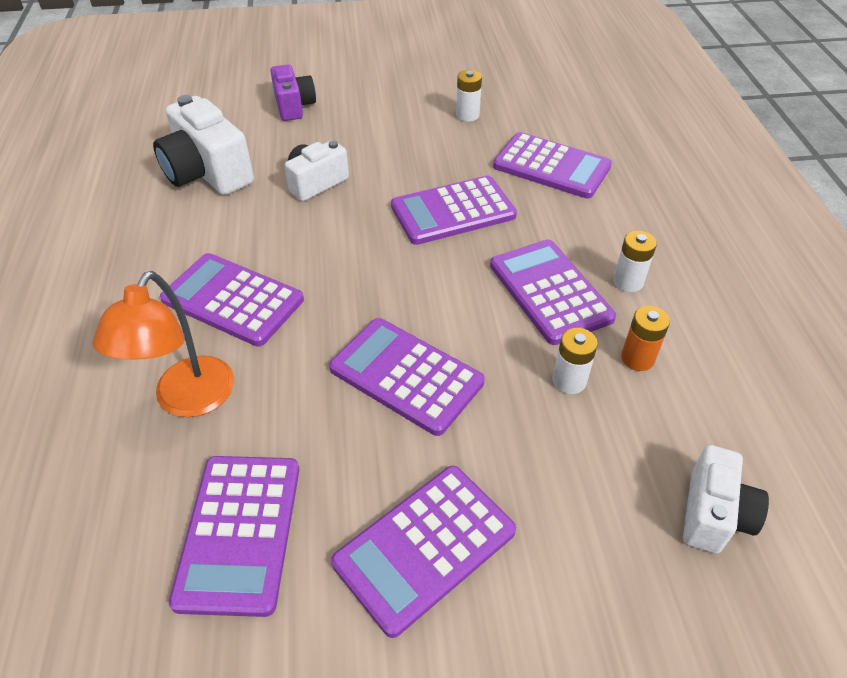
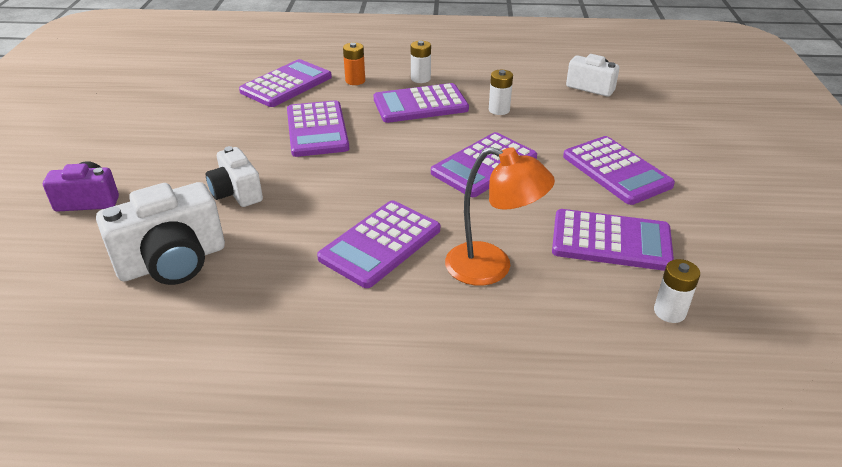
camera: 80 degrees left, 10 degrees down
white battery [456,70,482,122] -> white battery moved to [654,259,700,323]
orange battery [621,306,670,371] -> orange battery moved to [343,43,365,85]

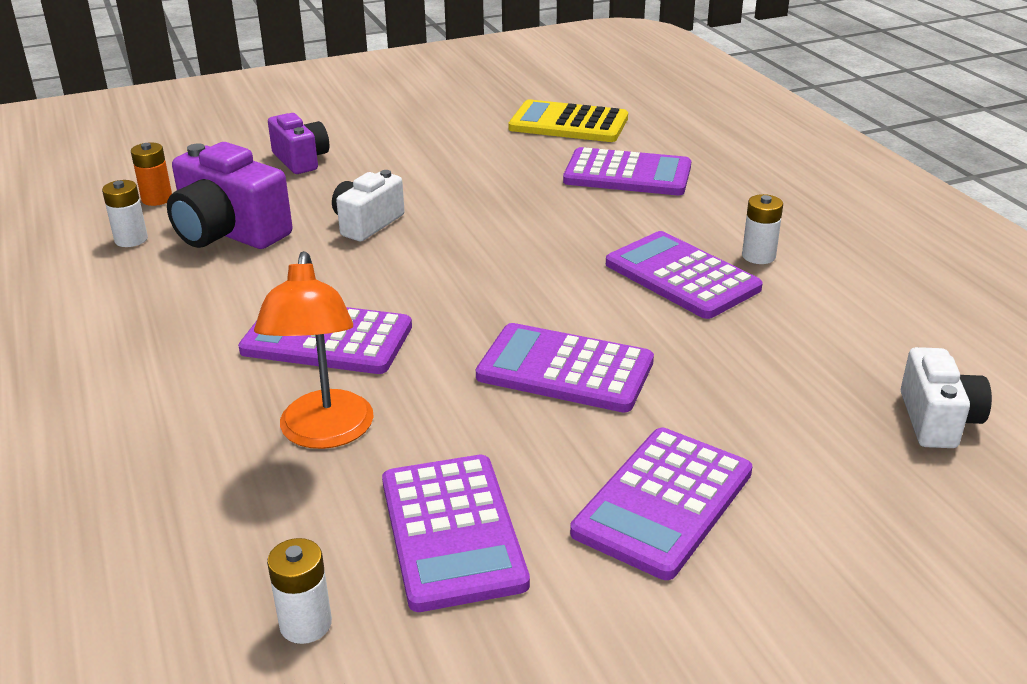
camera: 65 degrees right, 5 degrees down
white camera [96,182,225,285] -> purple camera [167,142,293,249]
purple calculator [287,100,349,157] -> none
orange battery [343,43,365,85] -> orange battery moved to [131,142,172,206]
white battery [489,70,513,115] -> white battery moved to [102,180,148,247]
none -> yellow calculator [509,100,628,142]

